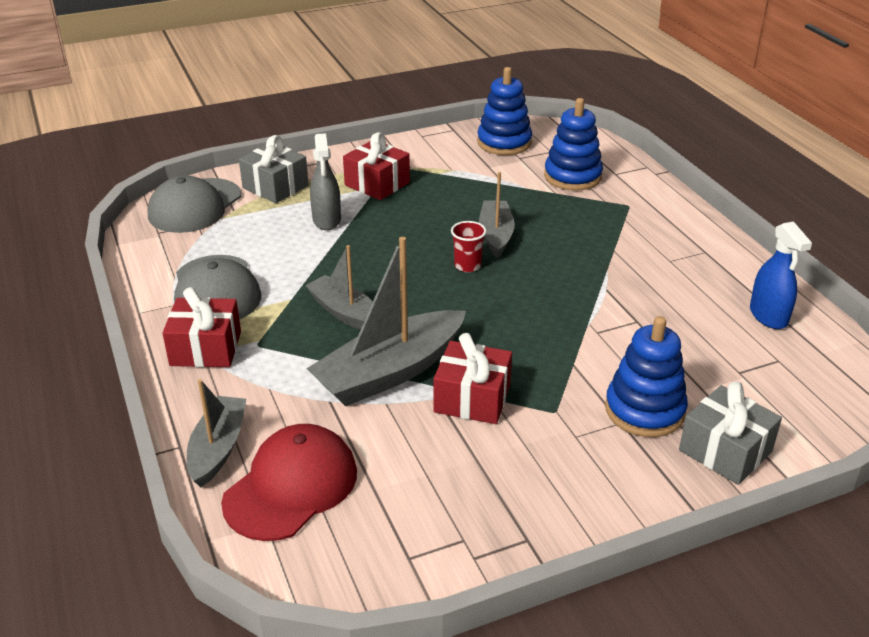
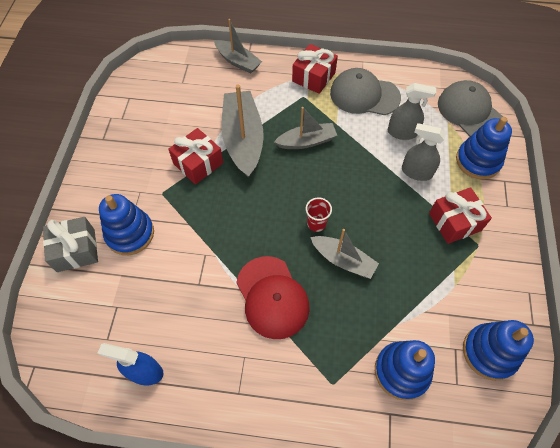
camera: 120 degrees right, 25 degrees up
red cap [221,424,357,541] -> red cap moved to [236,256,310,339]
grey gift [239,135,309,203] -> blue stacking toy [456,117,512,179]
none -> grey spray bottle [388,83,436,140]

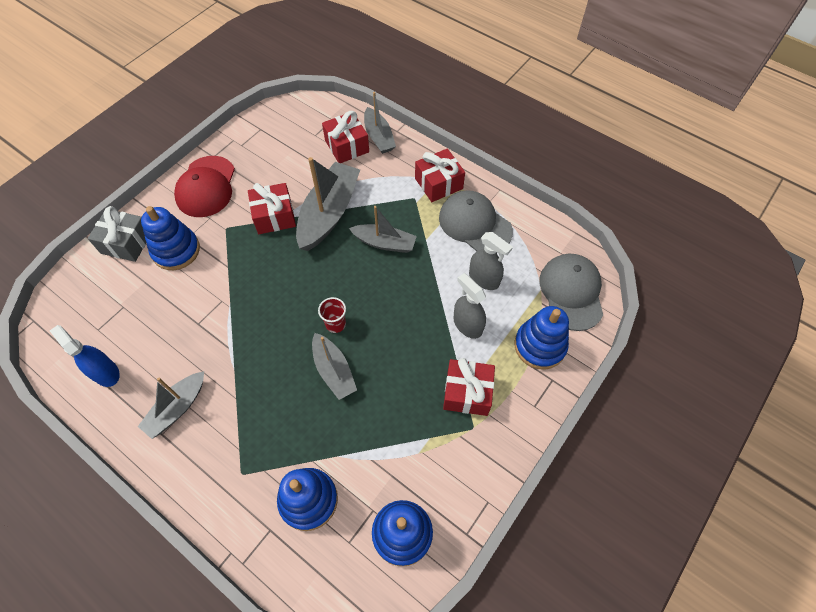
camera: 30 degrees right, 0 degrees up
red cap [236,256,310,339] -> red cap moved to [174,156,235,217]
none -> grey boat [138,372,204,439]
none -> red gift [322,111,369,163]

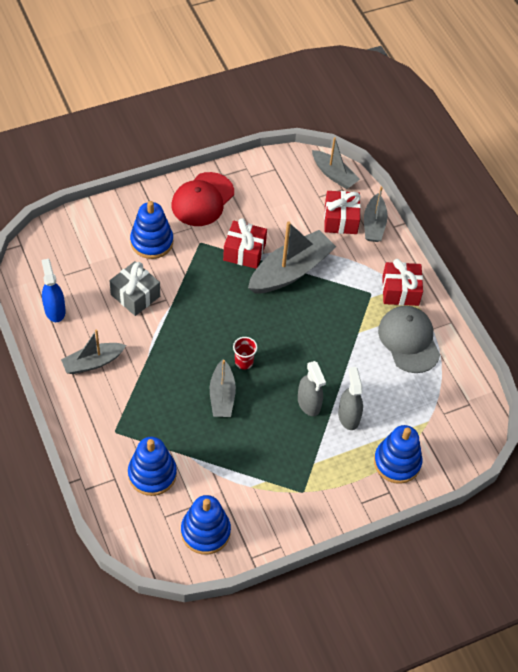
camera: 25 degrees right, 5 degrees down
grey gift [88,206,146,262] -> grey gift moved to [110,261,160,316]
grey boat [349,206,417,253] -> grey boat moved to [312,137,360,189]
red gift [443,358,495,416] -> none
grey spray bottle [469,232,513,290] -> grey spray bottle moved to [298,361,326,416]
grey cap [539,254,603,331] -> none

